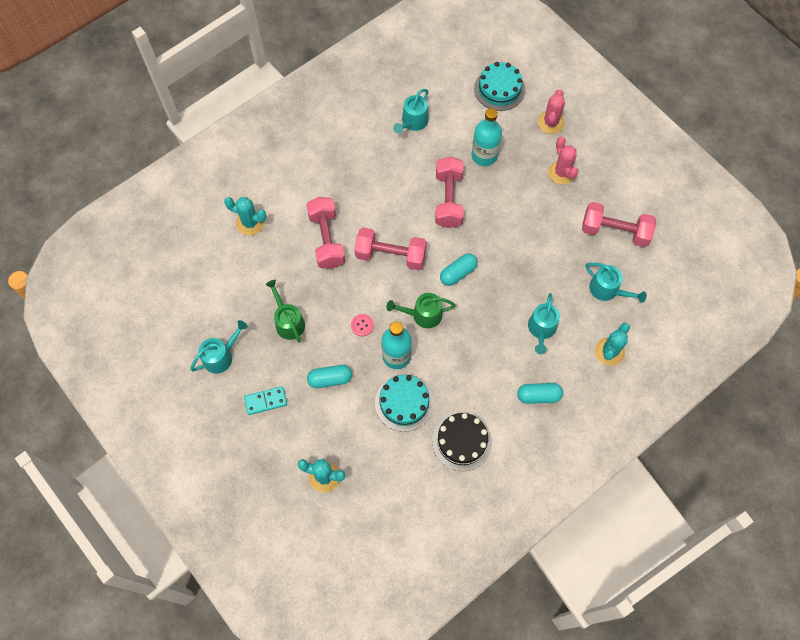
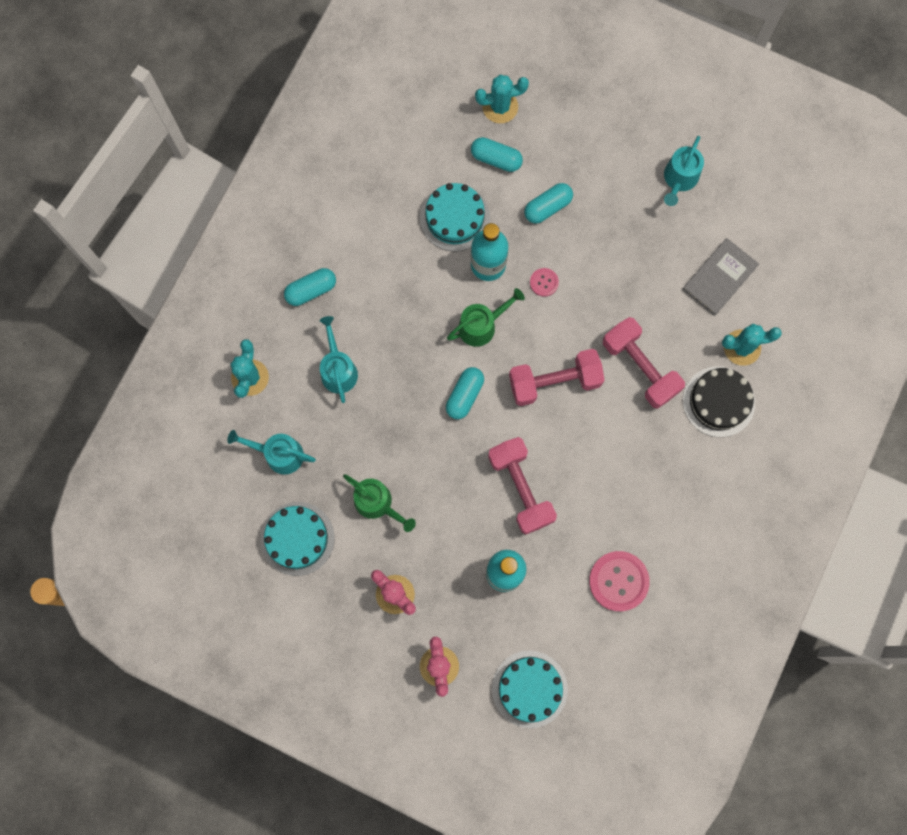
camera: 155 degrees right, 10 degrees up
turquoise domino [244,386,287,415] -> none
green watering can [265,280,305,343] -> green watering can moved to [343,474,416,532]
turquoise watering can [393,89,429,134] -> pink button [589,551,650,611]
black cake [432,412,492,471] -> black cake moved to [683,366,755,437]
pink dumbbell [582,202,656,247] -> turquoise cake [260,502,335,576]
none -> turquoise capsule [471,137,523,172]
none -> grey book [683,238,759,316]

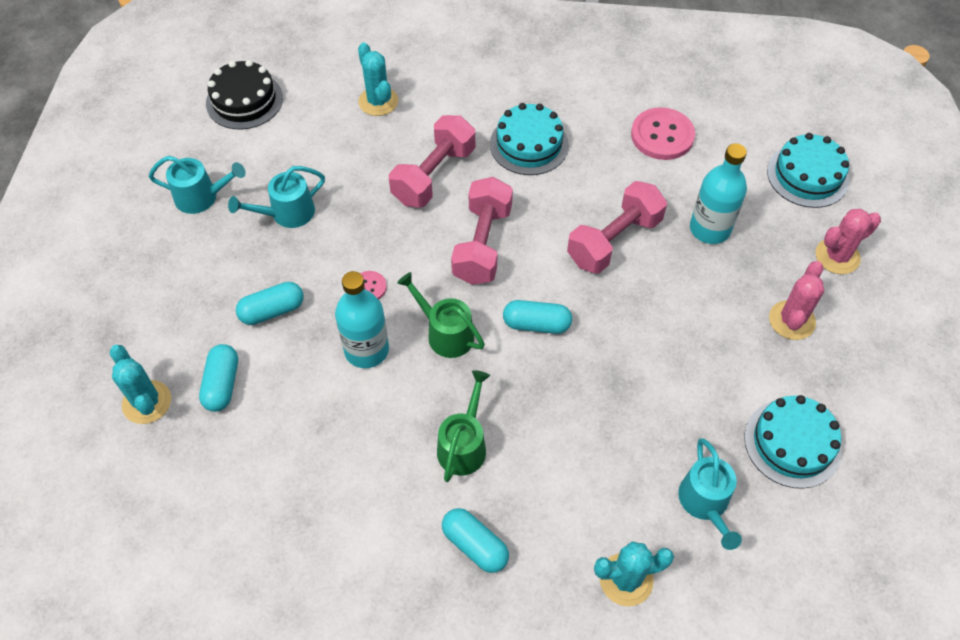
camera: 110 degrees left, 20 degrees down
turquoise watering can [320,316,358,403] -> turquoise watering can moved to [228,166,325,228]
green watering can [343,474,416,532] -> green watering can moved to [437,370,490,482]
turquoise cake [420,183,490,252] -> turquoise cake moved to [490,103,569,175]
pink dumbbell [509,349,605,406] -> pink dumbbell turned 45 degrees clockwise [451,177,513,285]
turquoise capsule [524,183,573,224] -> turquoise capsule turned 60 degrees counterclockwise [236,282,304,325]
grey book [683,238,759,316] -> none
black cake [683,366,755,437] -> black cake moved to [206,60,283,130]

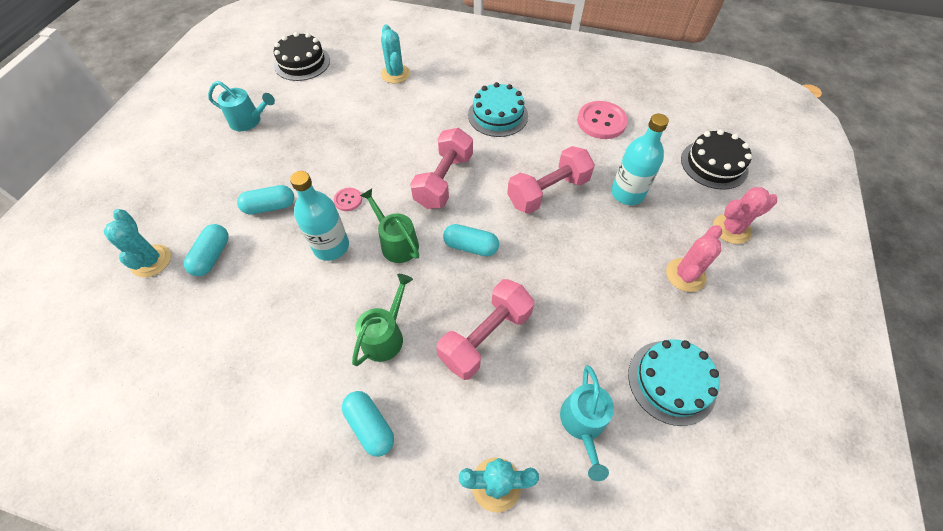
camera: 10 degrees right, 0 degrees up
turquoise watering can [228,166,325,228] -> none
pink dumbbell [389,115,475,207] -> pink dumbbell moved to [436,279,534,380]
turquoise cake [767,133,849,208] -> black cake [681,129,752,190]

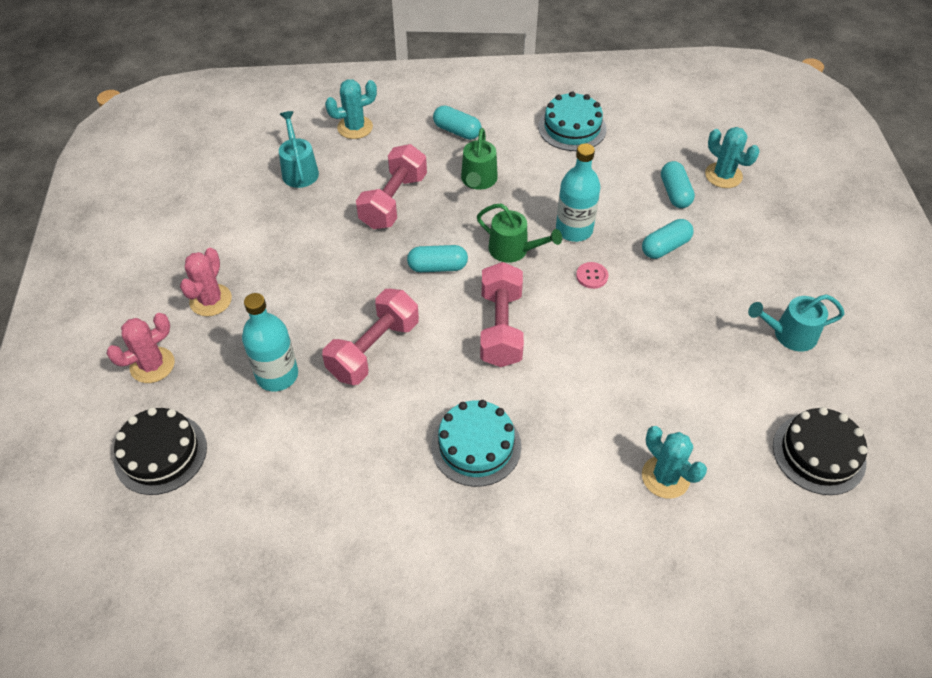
camera: 160 degrees right, 5 degrees down
pink button [577,101,628,139] -> none
turquoise cake [628,339,719,426] -> turquoise cake moved to [538,91,606,151]

